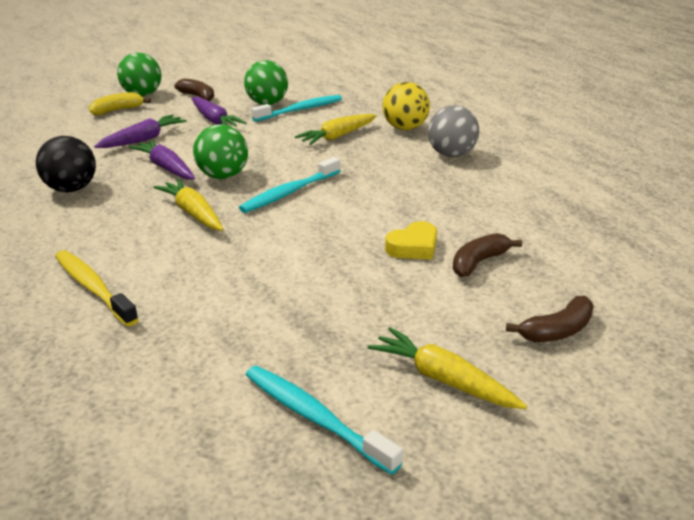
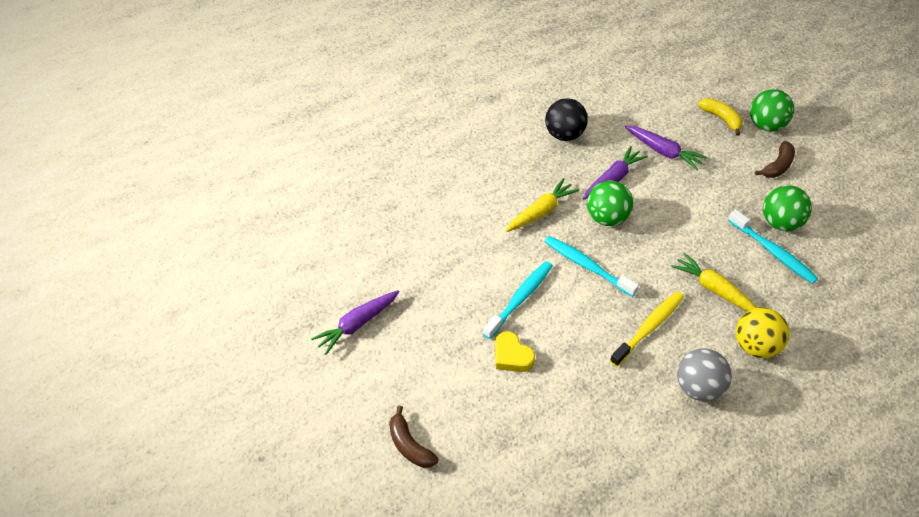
camera: 85 degrees right, 20 degrees up
yellow toothbrush [55,250,139,326] -> yellow toothbrush moved to [610,291,684,367]
purple carrot [191,97,246,127] -> purple carrot moved to [311,290,400,355]
turquoise toothbrush [246,366,403,475] -> turquoise toothbrush moved to [483,261,553,339]
yellow carrot [368,327,527,409] -> none
brown banana [453,233,522,277] -> none

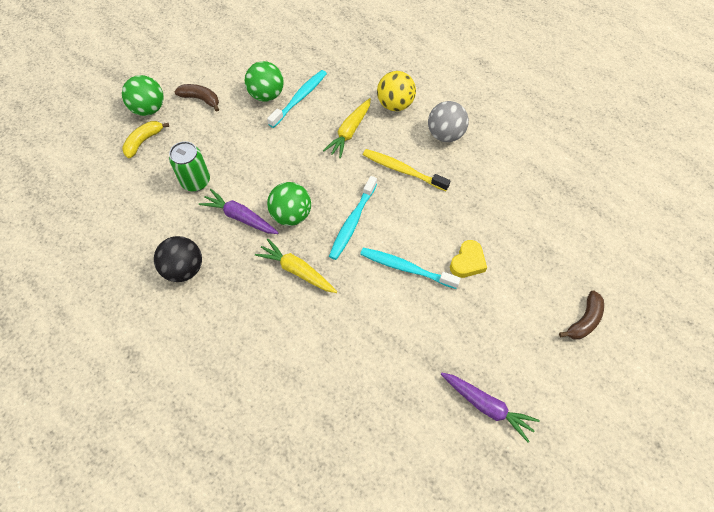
camera: 105 degrees left, 10 degrees up
purple carrot [625,125,707,170] -> green can [169,141,210,192]

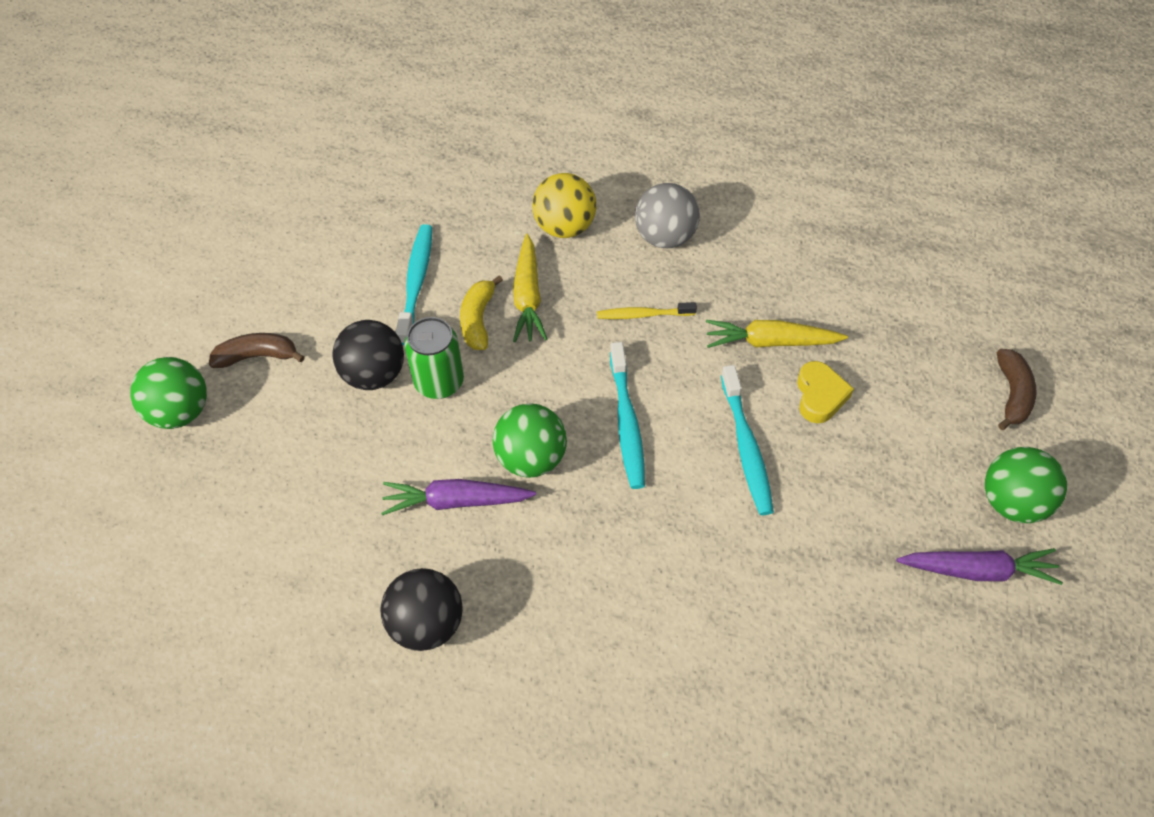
camera: 30 degrees left, 5 degrees down
yellow banana [122,121,169,158] -> yellow banana moved to [460,275,503,350]
green can [169,141,210,192] -> green can moved to [404,317,464,399]
green ball [245,61,284,102] -> green ball moved to [985,447,1067,523]
yellow carrot [255,239,337,293] -> yellow carrot moved to [706,320,848,348]
turquoise toothbrush [360,248,461,289] -> turquoise toothbrush turned 90 degrees counterclockwise [721,365,774,515]
yellow toothbrush [363,149,450,191] -> yellow toothbrush [597,302,697,319], size x0.65
none -> black ball [332,320,404,390]

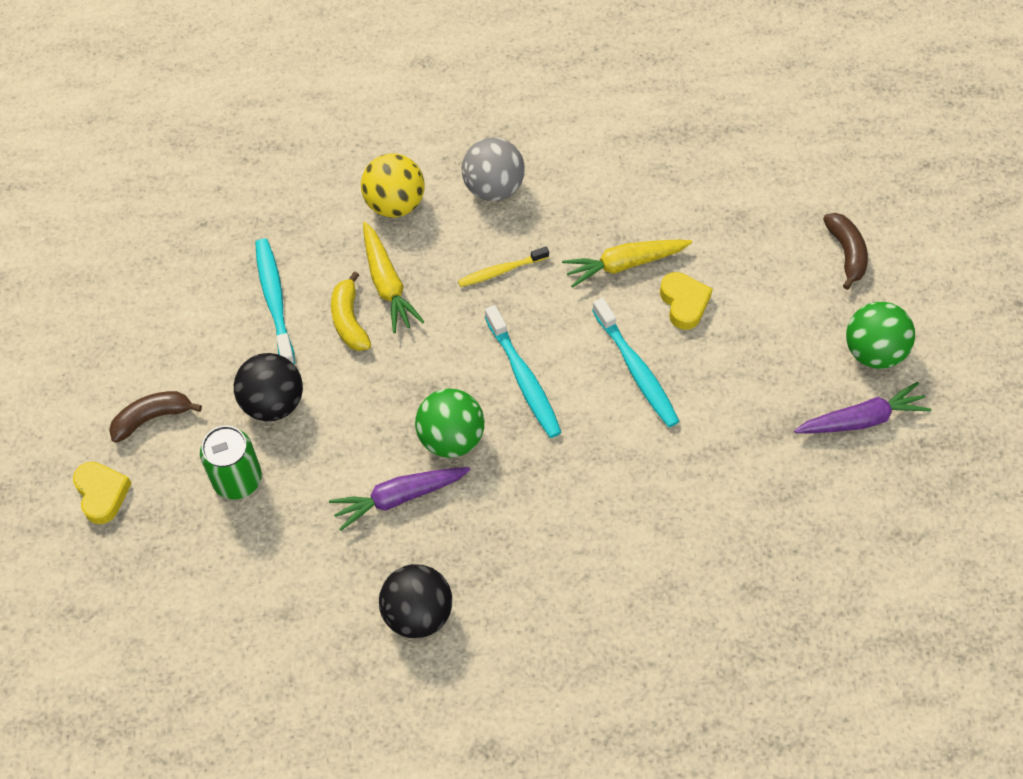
camera: 20 degrees left, 5 degrees up
green ball [130,357,207,429] -> yellow heart [73,462,132,524]
green can [404,317,464,399] -> green can moved to [200,426,262,499]

